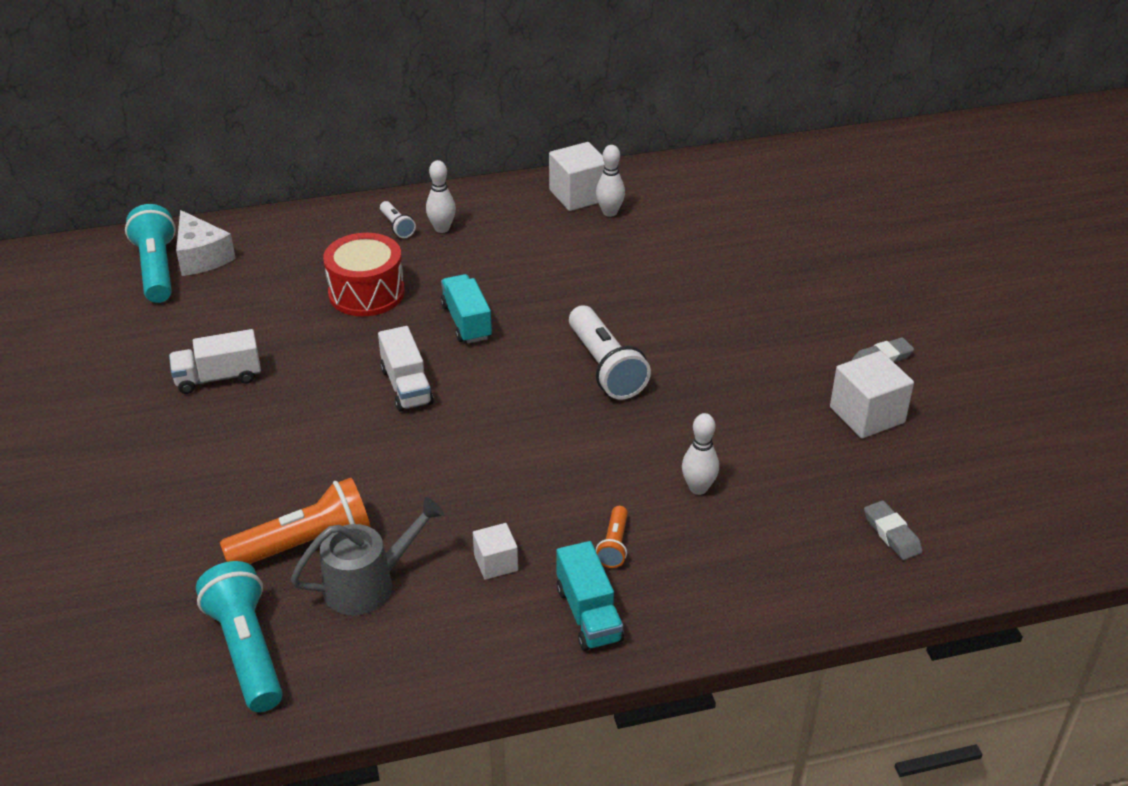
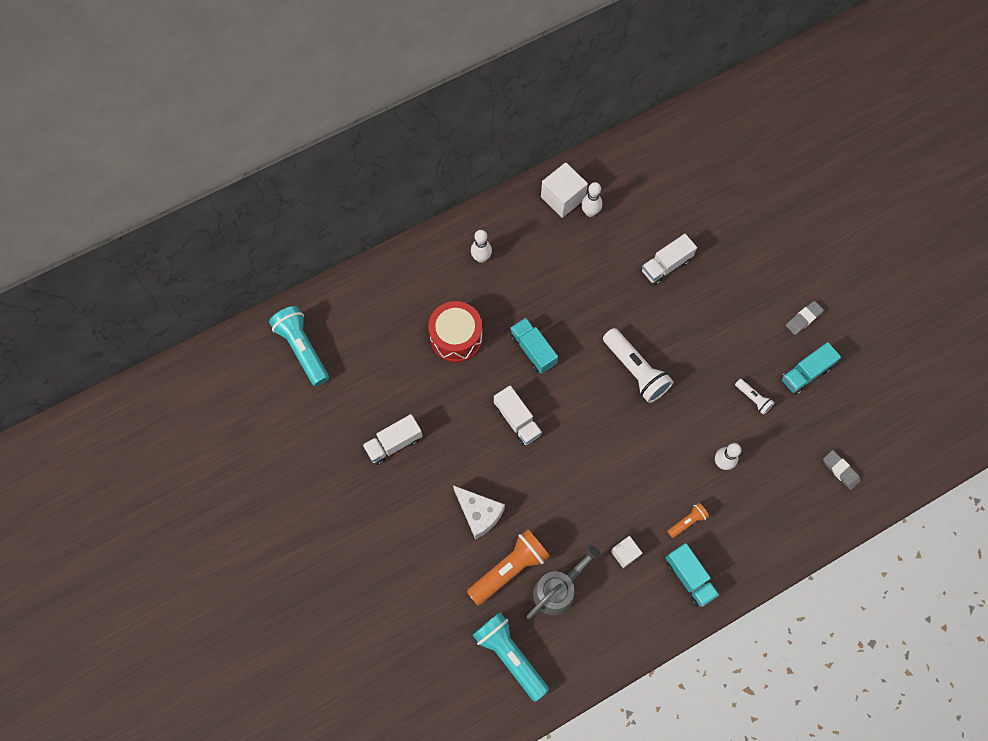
camera: 15 degrees left, 30 degrees up
white cheese [176,210,236,276] -> white cheese moved to [453,485,505,540]
white flashlight [380,201,416,238] -> white flashlight moved to [735,379,775,415]
orange flashlight [596,506,628,568] -> orange flashlight turned 120 degrees counterclockwise [667,503,709,538]
white cube [830,351,914,439] -> turquoise truck [781,342,841,395]
none -> white truck [641,234,697,285]

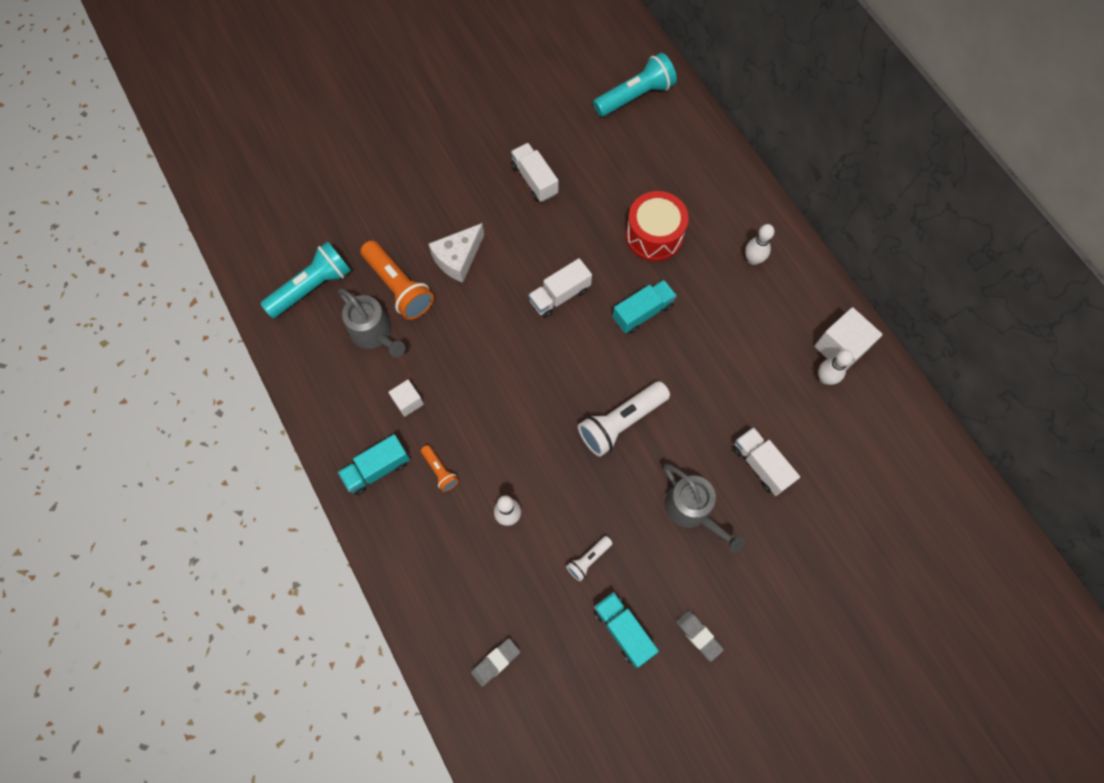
camera: 90 degrees right, 0 degrees up
none -> grey watering can [664,464,745,553]

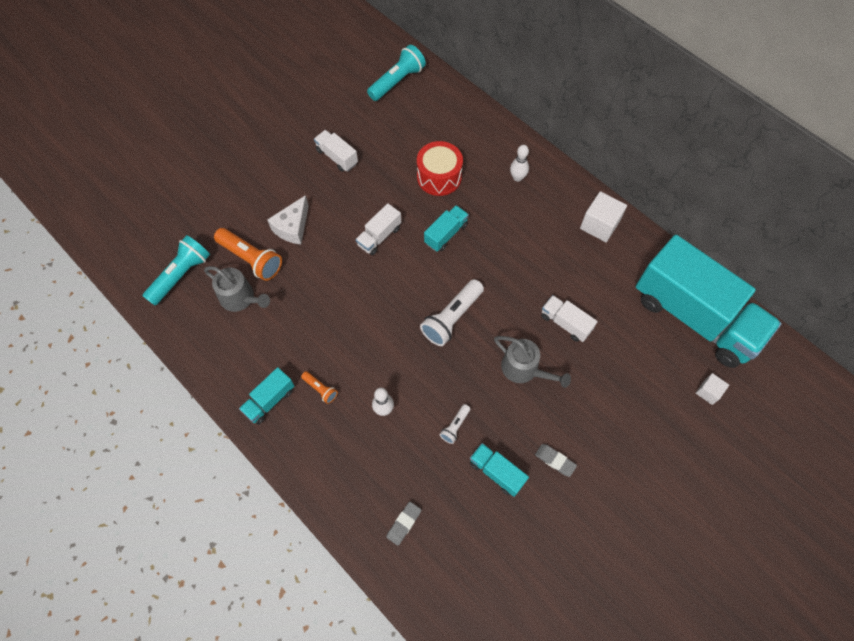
camera: 15 degrees left, 5 degrees down
white cube [388,380,424,417] -> white cube moved to [696,373,729,405]
white bowling pin [818,350,853,385] -> none
none -> turquoise truck [636,235,782,368]

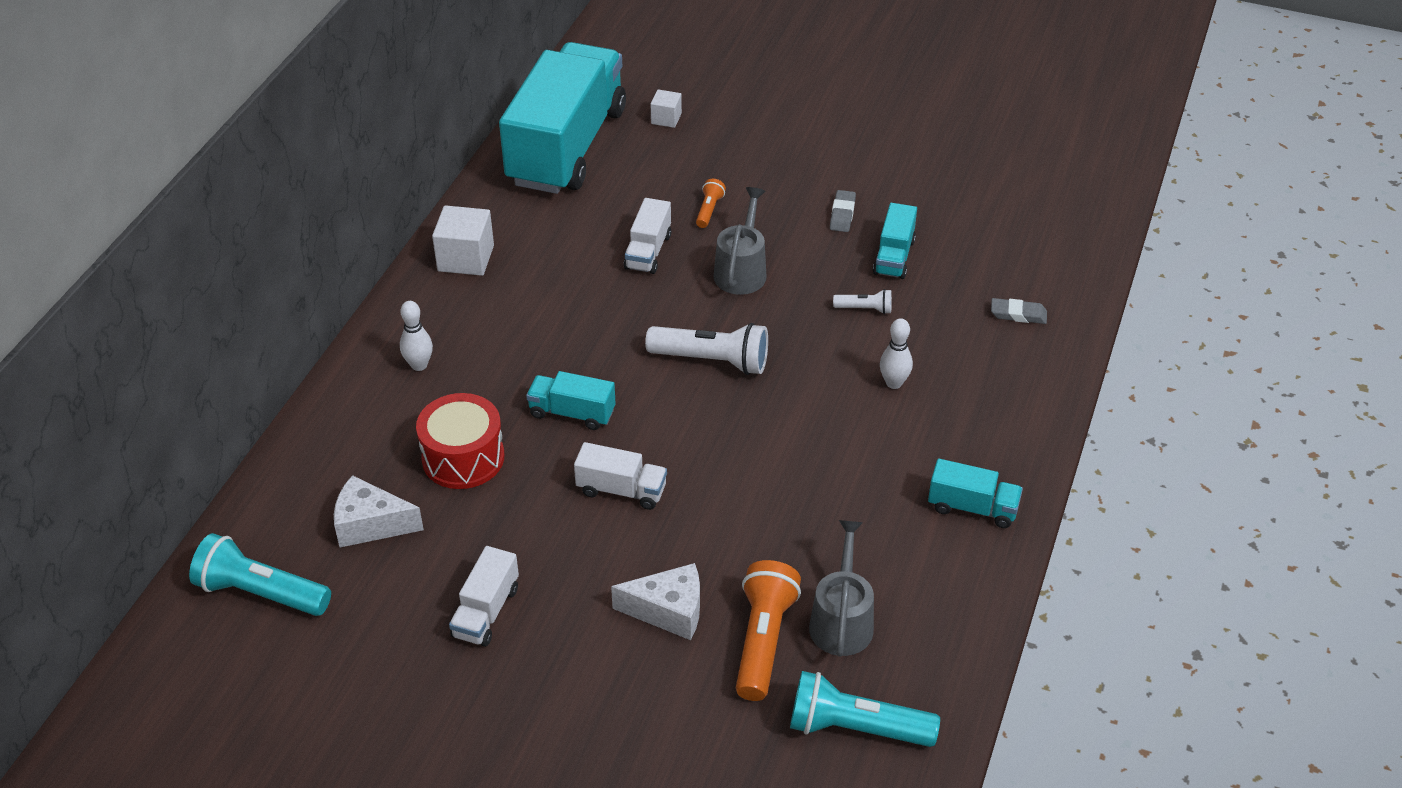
camera: 115 degrees left, 20 degrees down
orange flashlight [301,371,338,404] -> orange flashlight moved to [696,179,726,228]
none -> white cheese [334,475,424,547]

